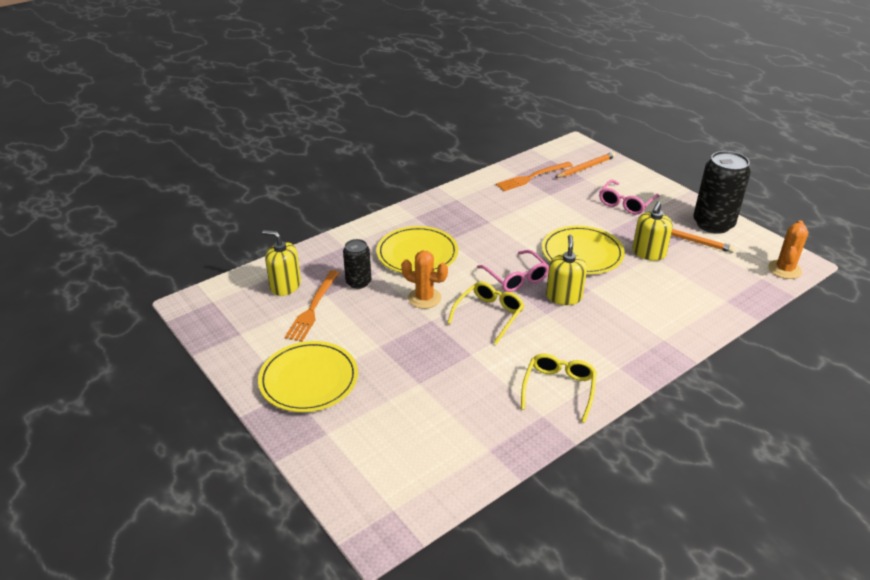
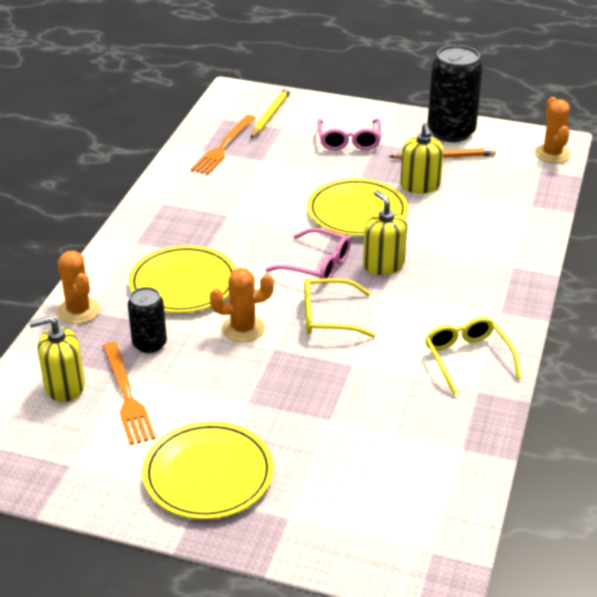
camera: 35 degrees left, 0 degrees up
yellow glasses [447,282,524,344] -> yellow glasses turned 90 degrees counterclockwise [304,278,376,338]
orange pencil [554,152,616,178] -> yellow pencil [250,87,291,139]
none -> orange cactus [57,251,100,324]

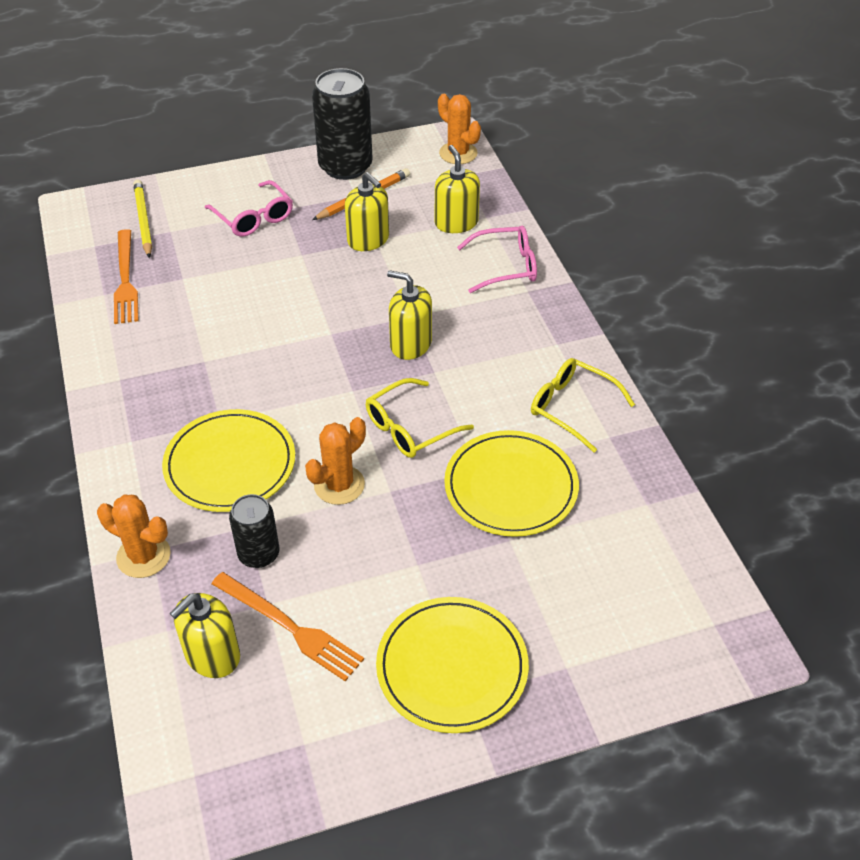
camera: 35 degrees left, 10 degrees up
pink glasses [265,228,351,284] -> pink glasses moved to [457,226,537,293]
yellow plate [308,178,408,236] -> yellow plate moved to [444,430,579,537]
none -> yellow soap dispenser [435,145,480,233]

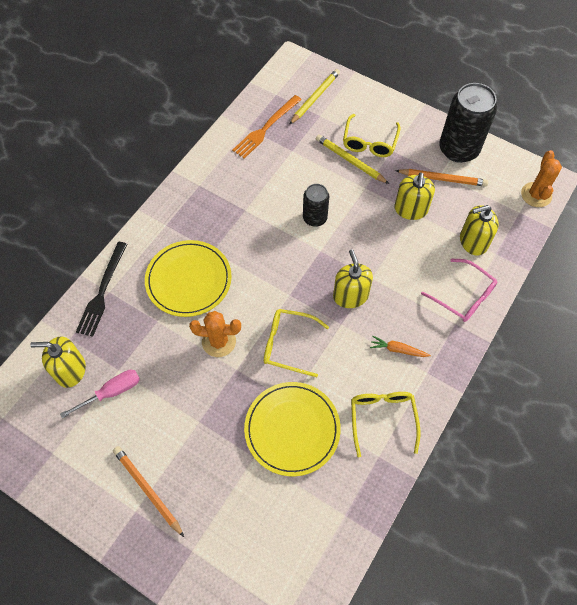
camera: 50 degrees right, 15 degrees up
orange cactus [97,494,171,578] -> black fork [76,242,127,337]
pink glasses [205,180,293,237] -> yellow glasses [343,114,401,157]
orange fork [212,572,364,681] -> pink screwdriver [60,370,140,418]
black can [229,494,279,568] -> black can moved to [303,184,329,227]
yellow plate [376,597,529,733] -> orange pencil [113,446,184,537]
yellow soap dispenser [435,145,480,233] -> yellow soap dispenser turned 135 degrees counterclockwise [460,205,499,256]
none -> yellow pencil [316,134,389,184]
none -> orange carrot [370,336,431,357]

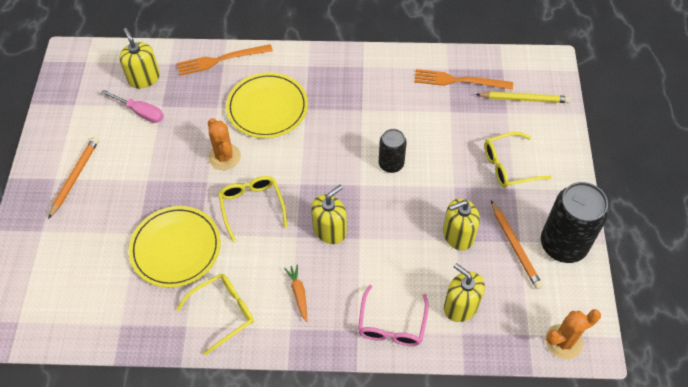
camera: 60 degrees right, 5 degrees down
black fork [76,242,127,337] -> orange fork [177,44,273,76]
yellow pencil [316,134,389,184] -> none

